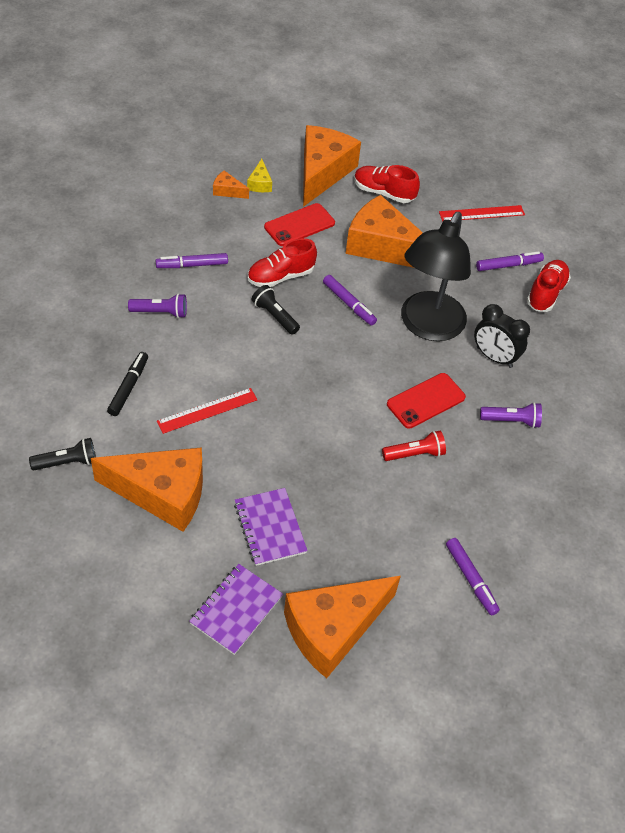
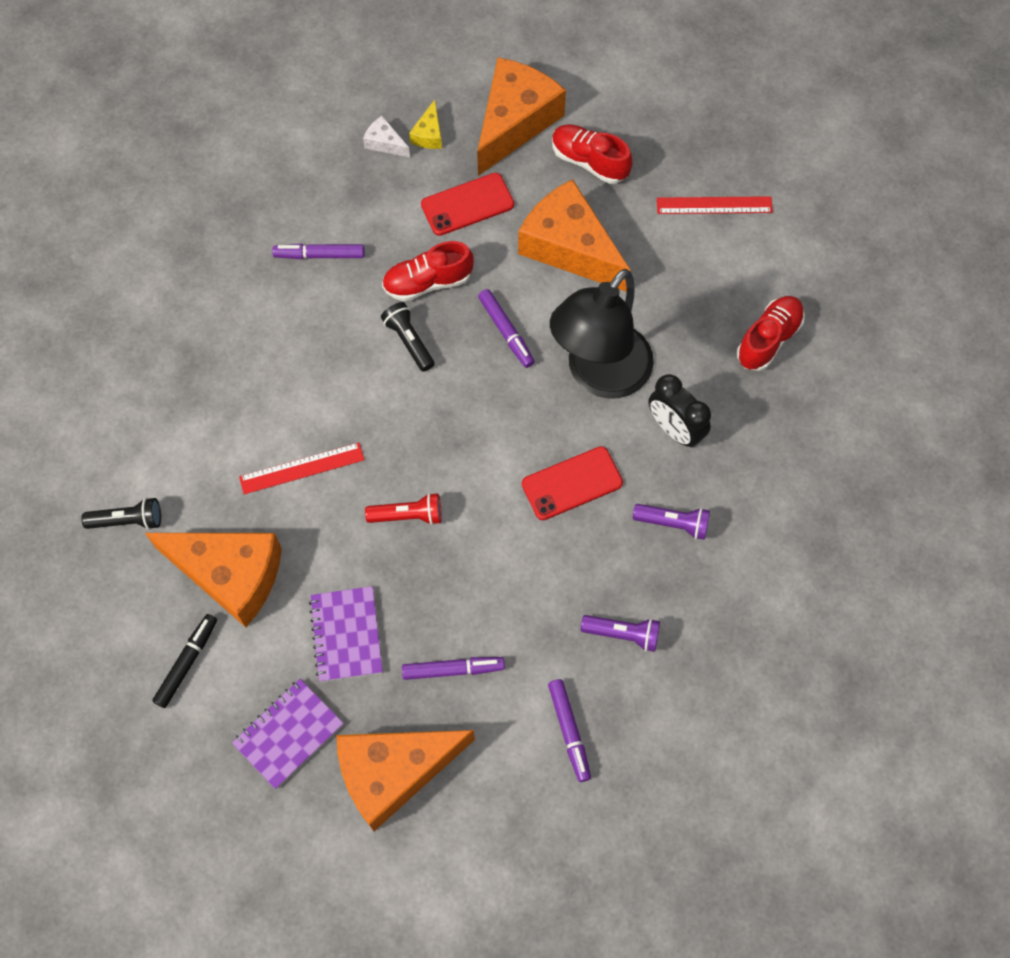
camera: 15 degrees right, 15 degrees up
black marker [107,352,148,416] -> black marker moved to [152,614,217,708]
purple flashlight [128,293,187,318] -> purple flashlight moved to [581,615,660,652]
orange cheese [213,170,249,199] -> white cheese [363,116,410,157]
red flashlight [382,431,446,461] -> red flashlight moved to [365,493,442,525]
purple marker [476,251,544,271] -> purple marker moved to [402,657,505,680]

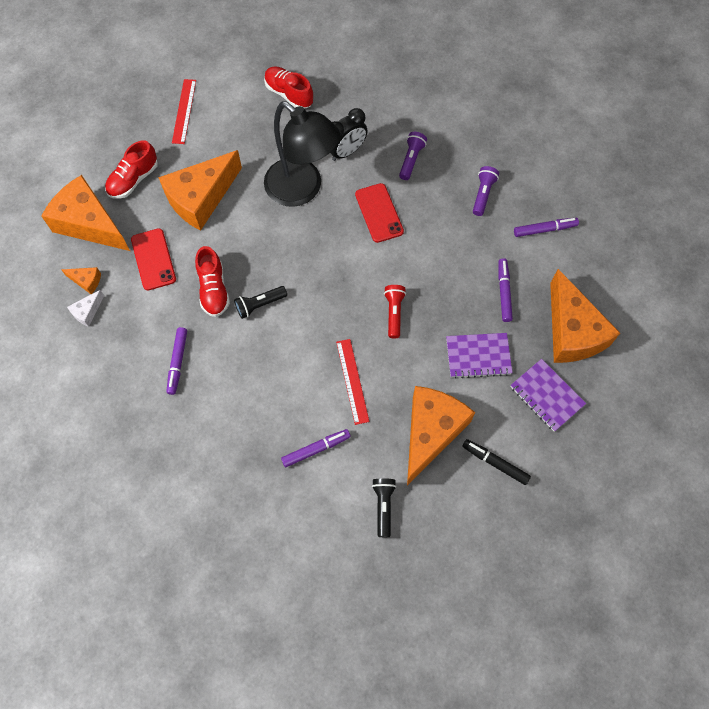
camera: 85 degrees left, 0 degrees up
yellow cheese [409,100,442,149] -> orange cheese [61,267,101,294]
purple marker [478,289,535,368] -> purple marker moved to [281,429,351,467]

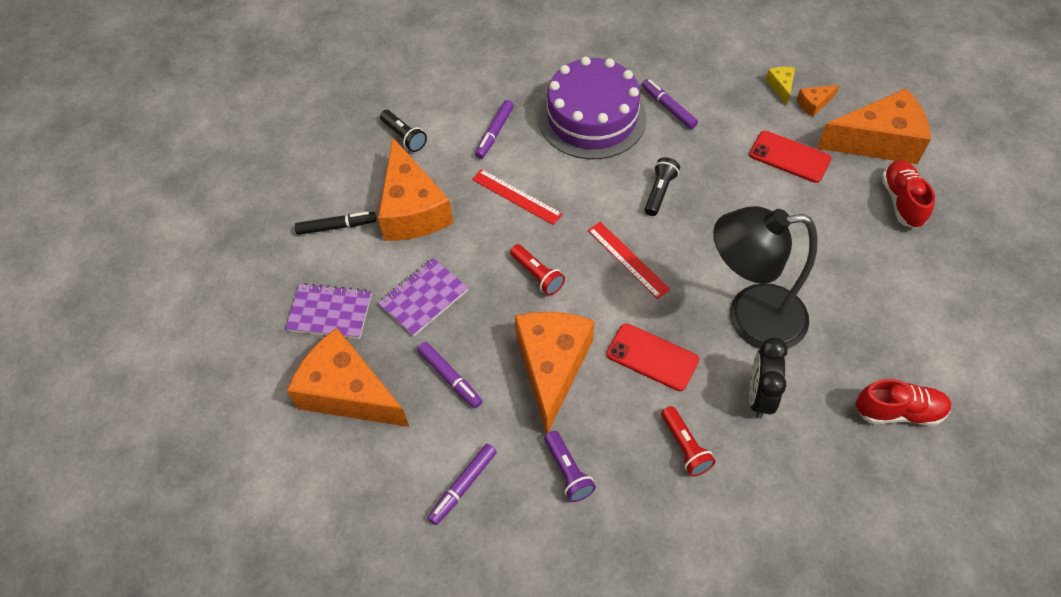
camera: 140 degrees right, 10 degrees down
white cheese [67,290,104,327] -> yellow cheese [766,67,795,105]
orange cheese [158,150,242,231] -> orange cheese moved to [515,312,594,434]
red ruler [172,79,196,144] -> red ruler moved to [588,222,671,299]
red shoe [195,246,230,317] -> none
purple flashlight [399,132,427,180] -> red flashlight [661,406,716,476]
none -> purple cake [539,57,647,159]

